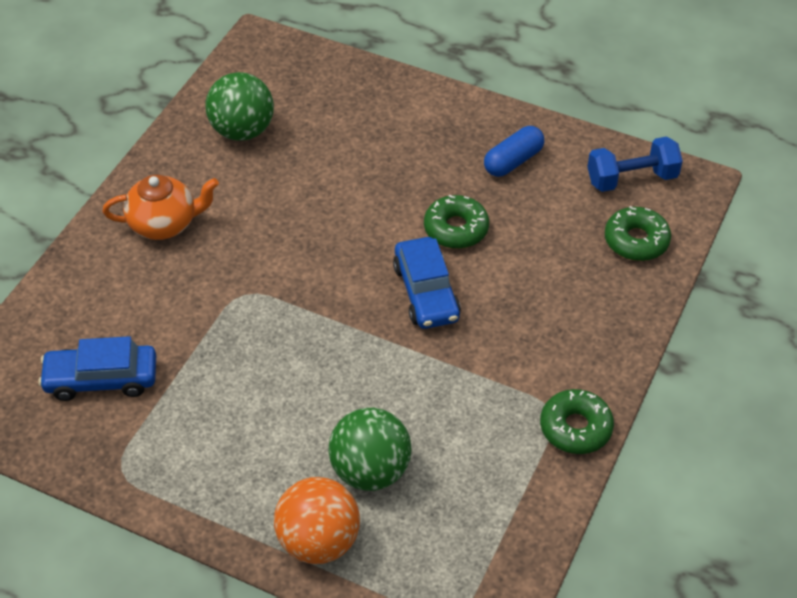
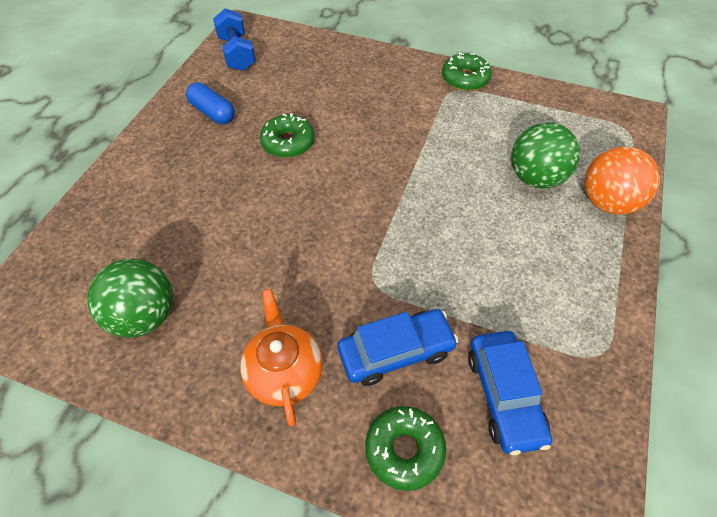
camera: 95 degrees left, 5 degrees up
blue car [393,237,461,329] -> blue car moved to [338,309,458,386]
green donut [605,206,671,261] -> green donut moved to [365,406,446,491]

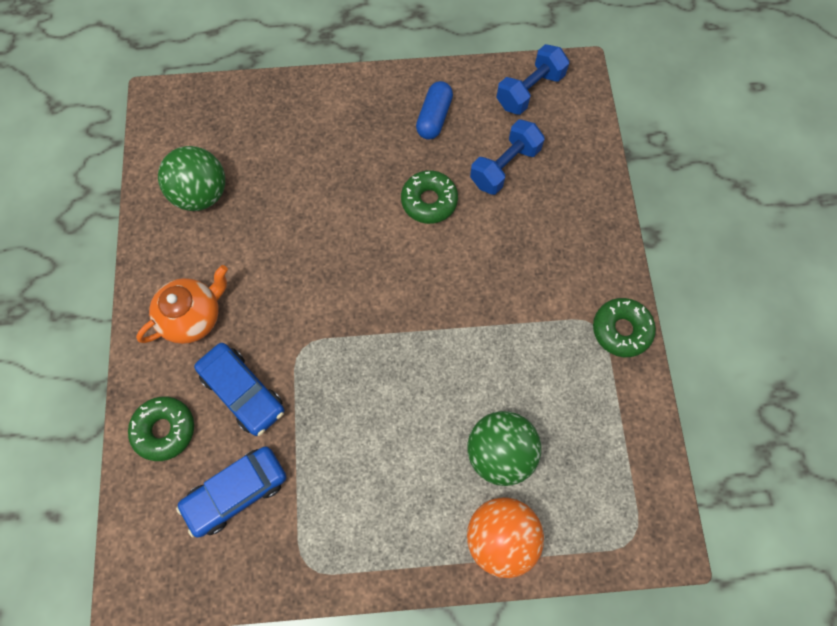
camera: 65 degrees right, 15 degrees up
none -> blue dumbbell [470,119,545,195]

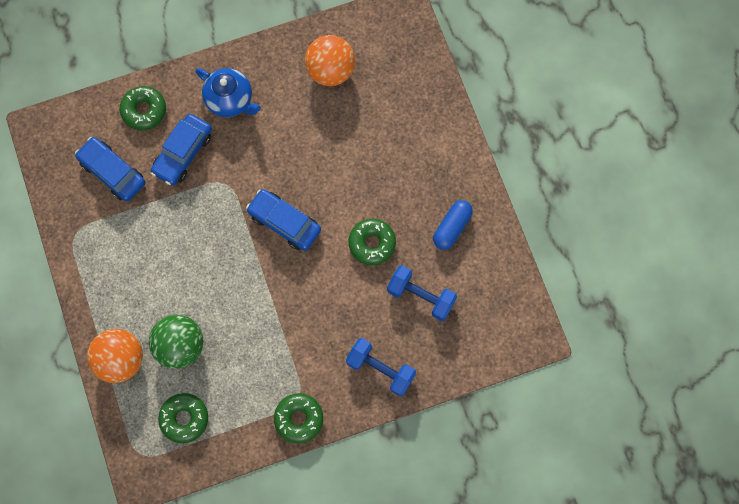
camera: 75 degrees right, 5 degrees up
orange teapot [136,265,228,344] -> blue teapot [196,68,261,117]
green ball [158,146,225,211] -> orange ball [305,35,355,86]
blue capsule [416,81,453,140] -> blue capsule turned 60 degrees counterclockwise [433,200,473,250]
blue dumbbell [496,44,569,115] -> blue dumbbell moved to [346,338,416,396]
none -> green donut [158,393,208,443]
none -> blue car [246,189,321,251]

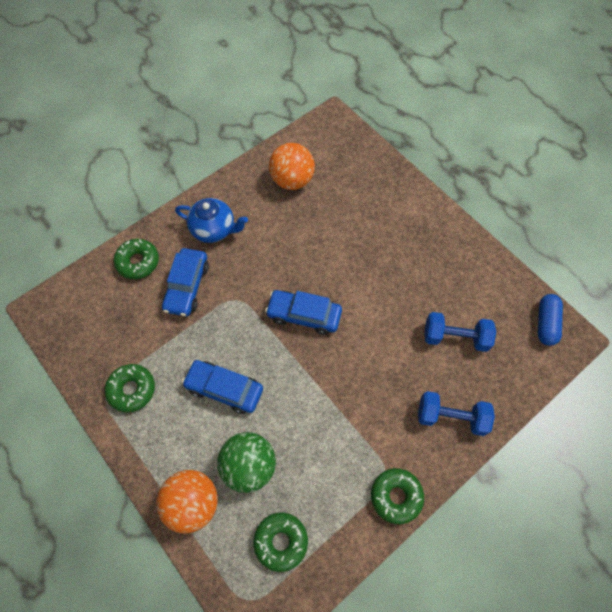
camera: 20 degrees left, 10 degrees down
blue car [75,137,145,202] -> blue car moved to [182,360,263,414]
green donut [348,219,396,265] -> green donut moved to [105,364,155,413]
blue capsule [433,200,473,250] -> blue capsule moved to [538,294,563,346]

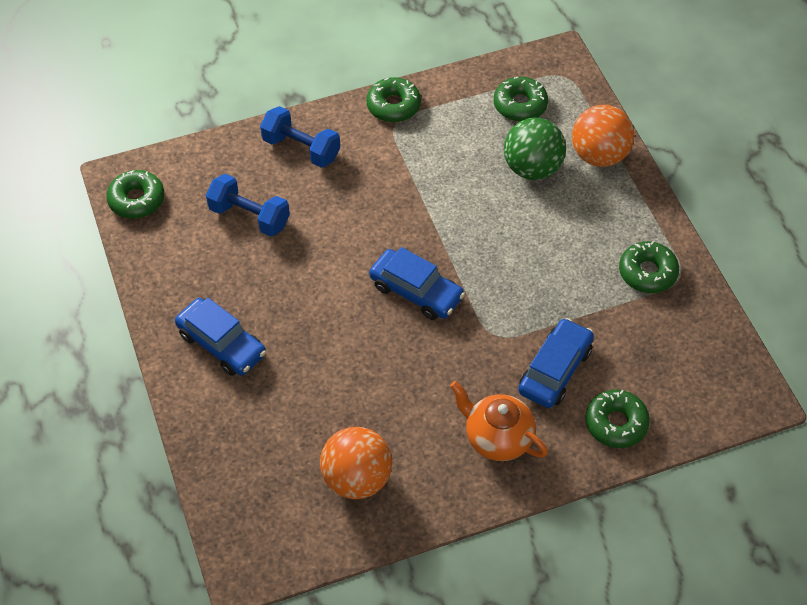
camera: 160 degrees left, 10 degrees down
blue teapot [175,198,248,243] -> orange teapot [450,381,548,461]
blue car [182,360,263,414] -> blue car moved to [175,298,266,376]
blue capsule [538,294,563,346] -> green donut [106,170,164,219]

